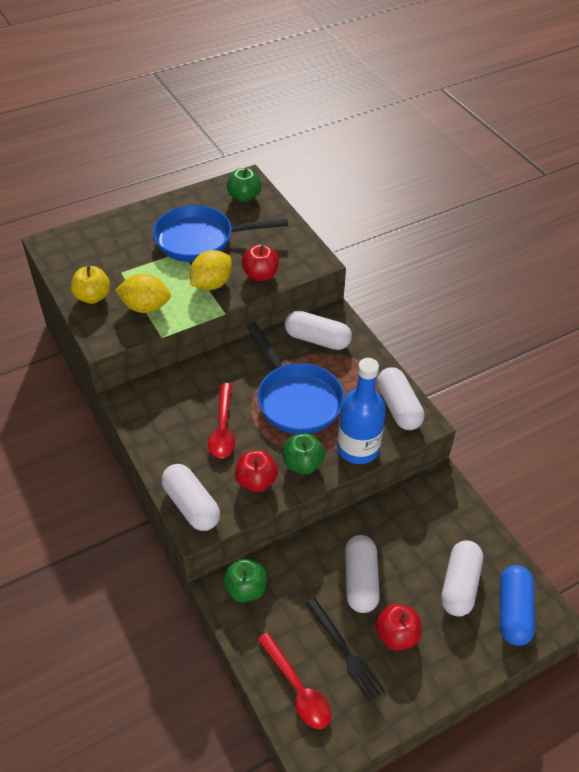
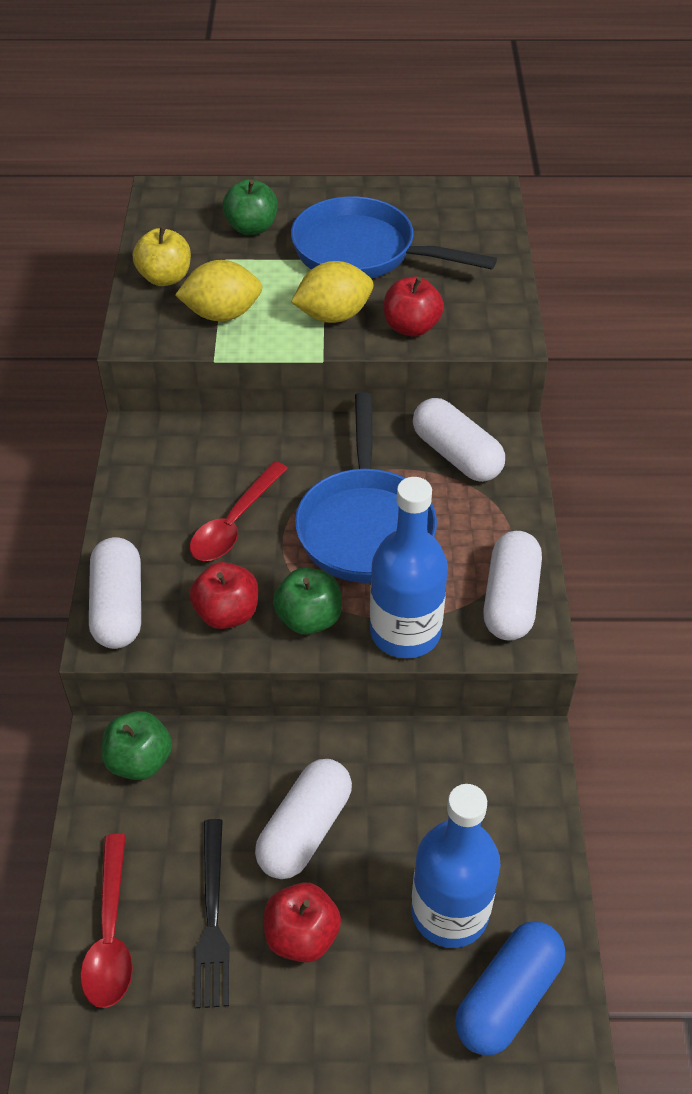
camera: 30 degrees right, 0 degrees up
yellow lemon [115,274,171,313] -> yellow lemon turned 45 degrees counterclockwise [175,260,262,321]
green apple [227,168,261,202] -> green apple moved to [222,179,278,235]
white capsule [441,540,483,617] -> blue bottle [411,784,501,948]

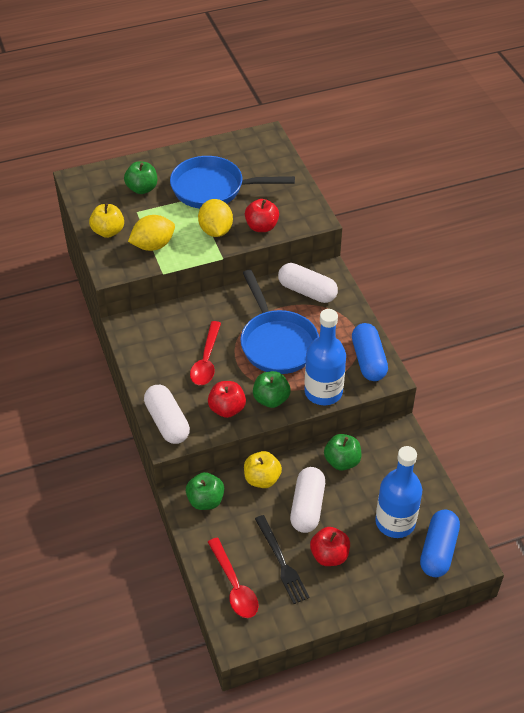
camera: 20 degrees left, 0 degrees up
yellow lemon [291,261,374,323] -> yellow lemon turned 60 degrees counterclockwise [198,199,233,237]
white capsule [483,531,542,641] -> blue capsule [352,323,388,381]
none -> yellow apple [244,451,282,488]
none -> green apple [324,434,361,471]

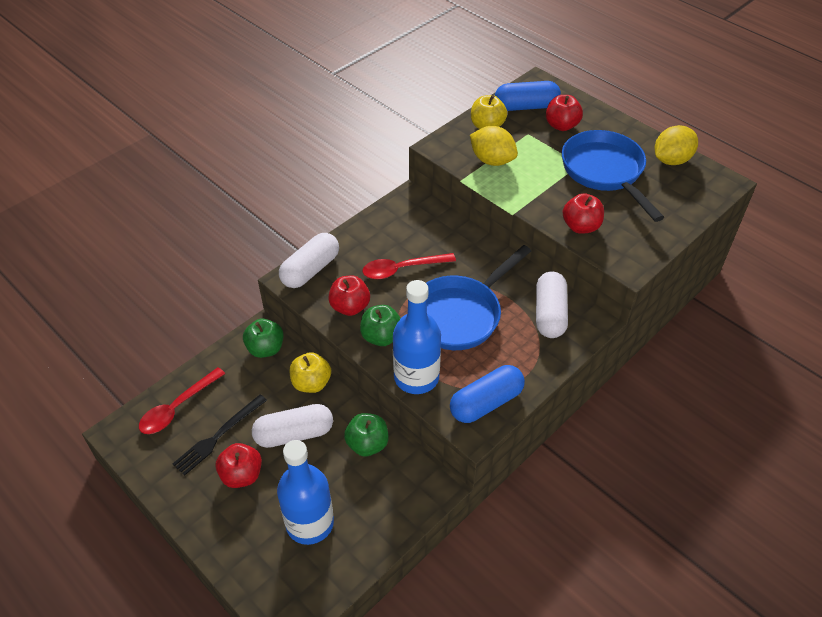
camera: 65 degrees right, 0 degrees up
green apple [124,161,157,194] -> red apple [546,95,583,131]
yellow lemon [198,199,233,237] -> yellow lemon moved to [655,125,698,165]
blue capsule [420,510,460,577] -> blue capsule moved to [495,81,561,111]

